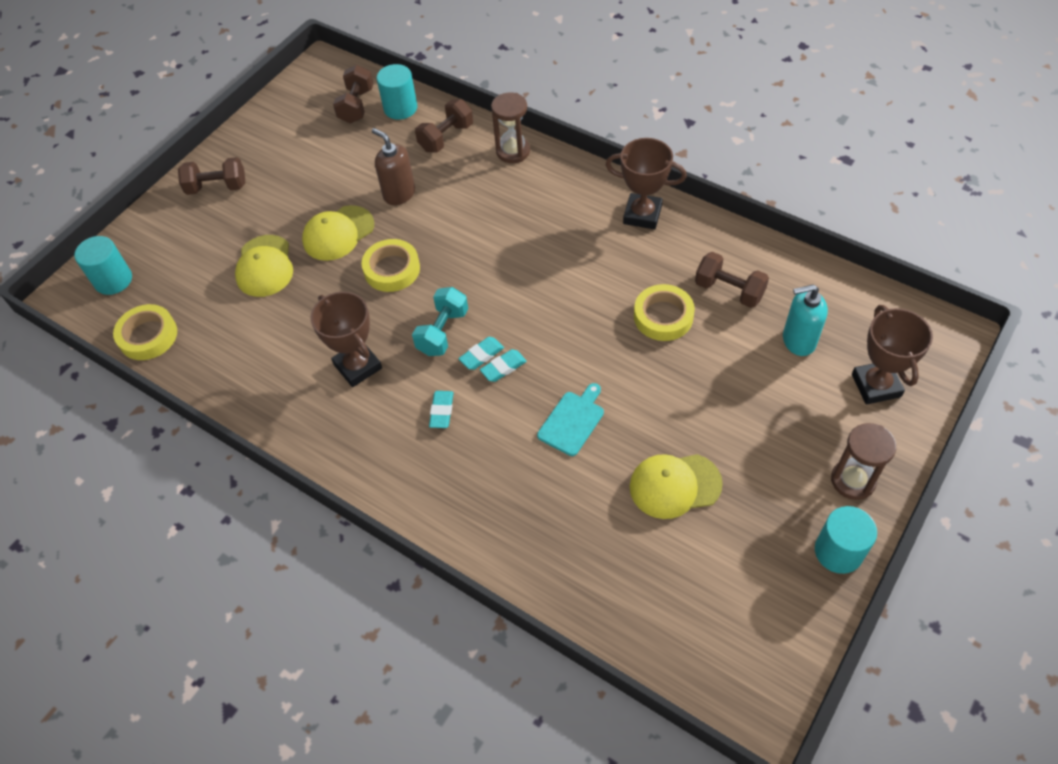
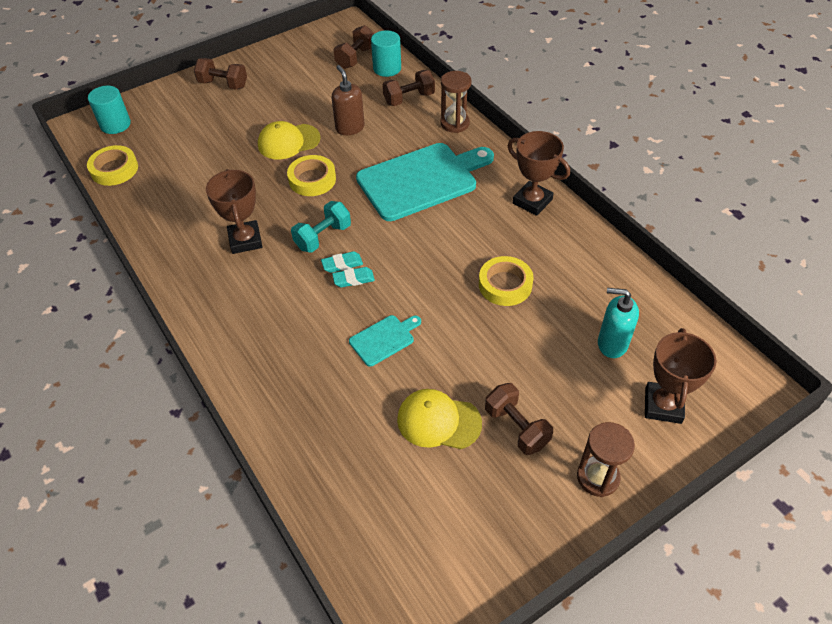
camera: 20 degrees right, 5 degrees down
yellow cap [235,235,293,297] -> none
turquoise eraser [429,391,454,428] -> none
brown dumbbell [695,252,769,308] -> brown dumbbell moved to [485,383,553,455]
turquoise cylinder [815,506,877,574] -> none
none -> turquoise cutting board [356,143,494,221]

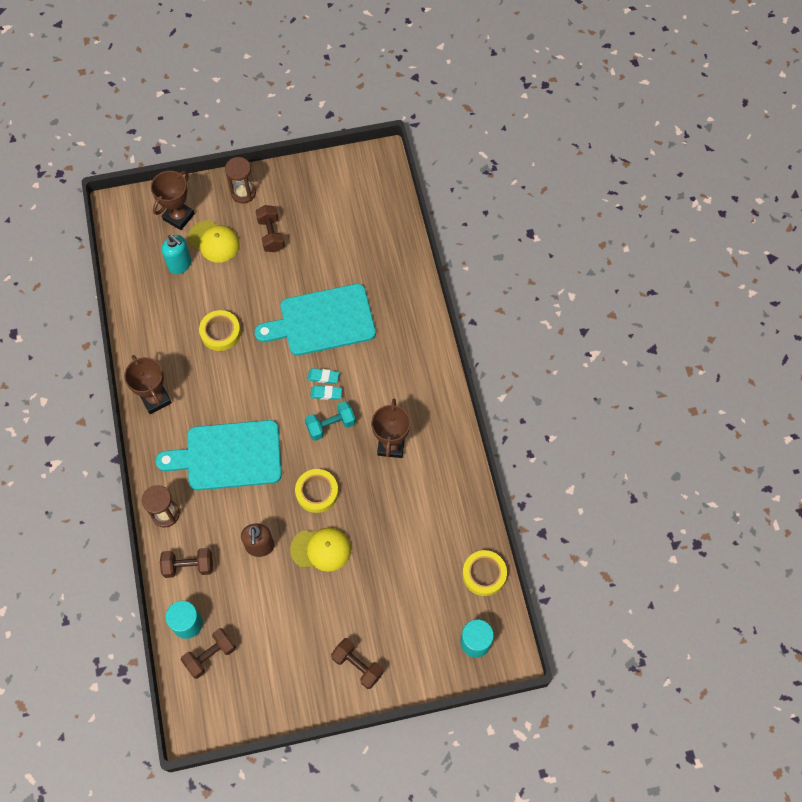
camera: 160 degrees left, 15 degrees up
turquoise cutting board [349,315,421,367] -> turquoise cutting board [255,284,376,356], size x2.20
yellow cap [397,389,482,449] -> yellow cap moved to [188,220,240,263]

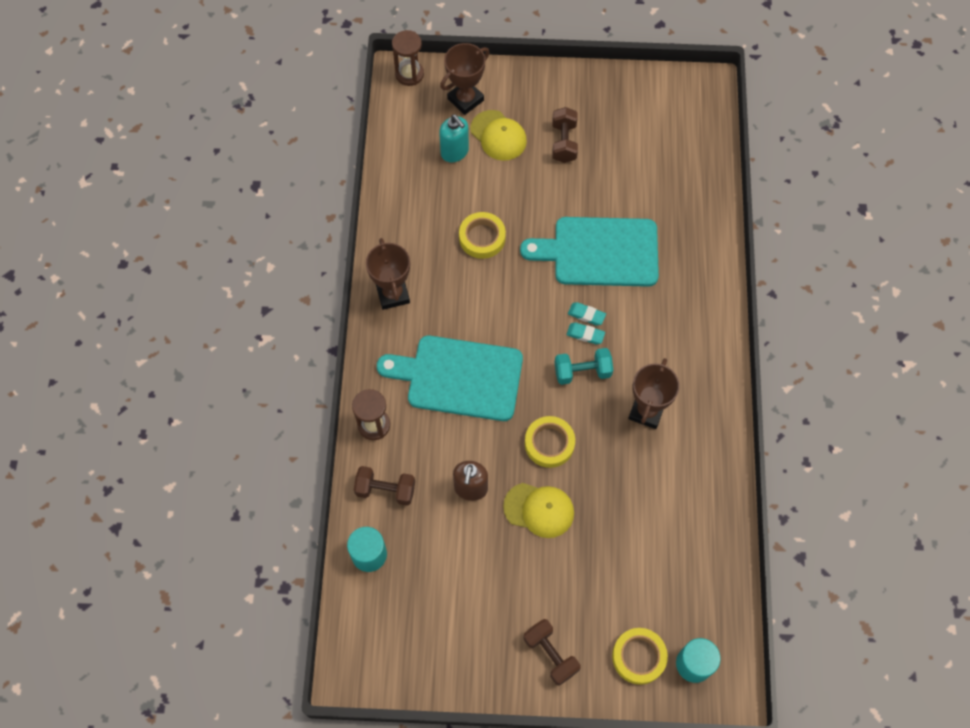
camera: 15 degrees right, 0 degrees up
brown dumbbell [181,628,236,679] -> none
brown hourglass [225,157,256,204] -> brown hourglass moved to [392,30,424,86]
yellow tape [462,550,507,596] -> yellow tape moved to [612,628,668,685]

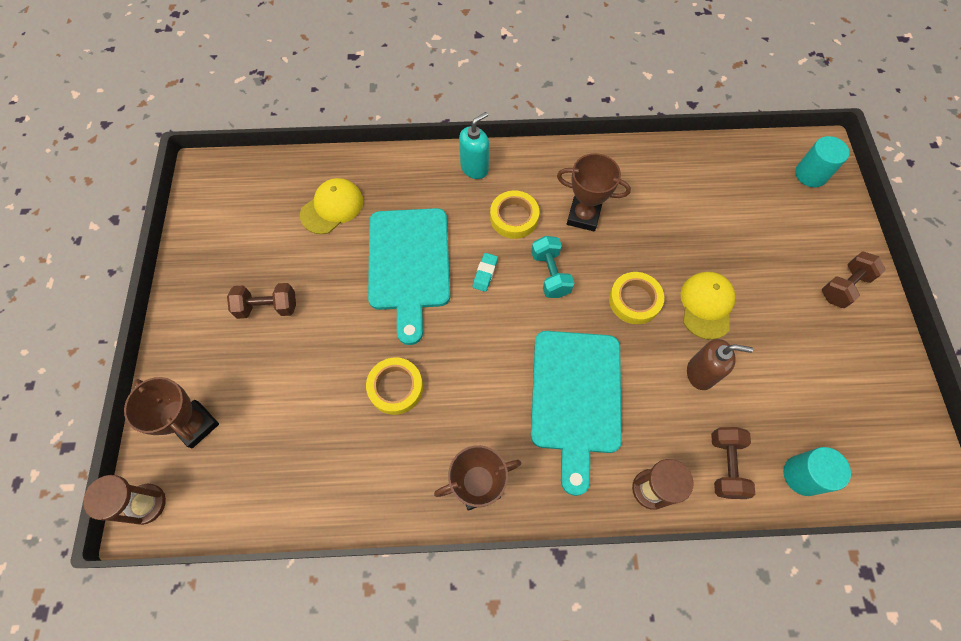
camera: 95 degrees left, 0 degrees up
turquoise soap dispenser [439,114,469,162] -> turquoise soap dispenser moved to [459,112,489,179]
yellow cap [470,110,527,161] -> yellow cap moved to [300,178,363,234]
turquoise eraser [567,323,605,344] -> none
yellow tape [612,628,668,685] -> yellow tape moved to [490,191,539,239]

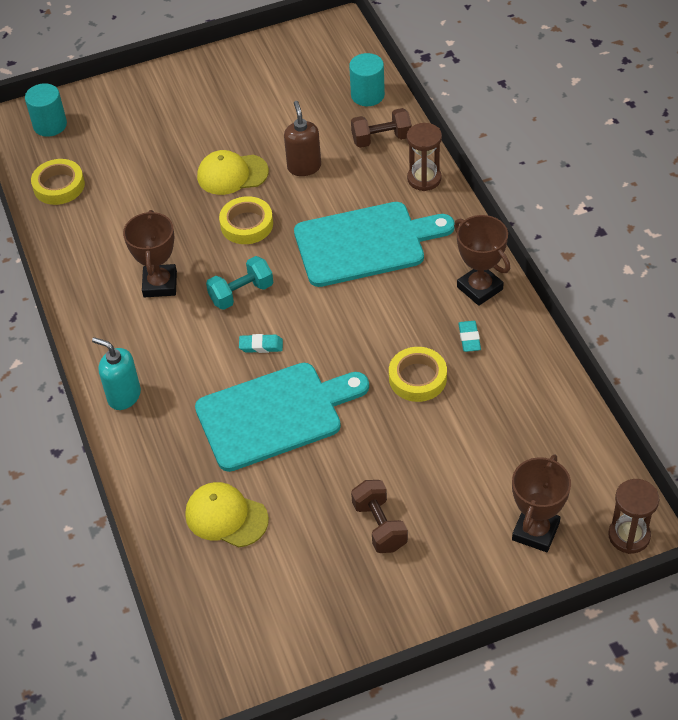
camera: 105 degrees left, 15 degrees down
yellow tape [490,191,539,239] -> yellow tape moved to [31,159,85,205]
brown dumbbell [822,251,886,308] -> none
none -> turquoise eraser [458,321,481,352]

